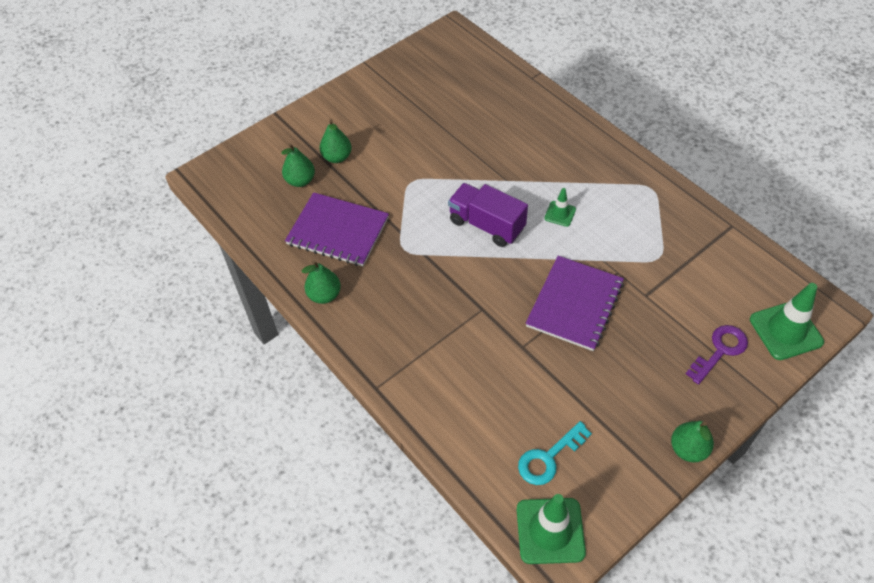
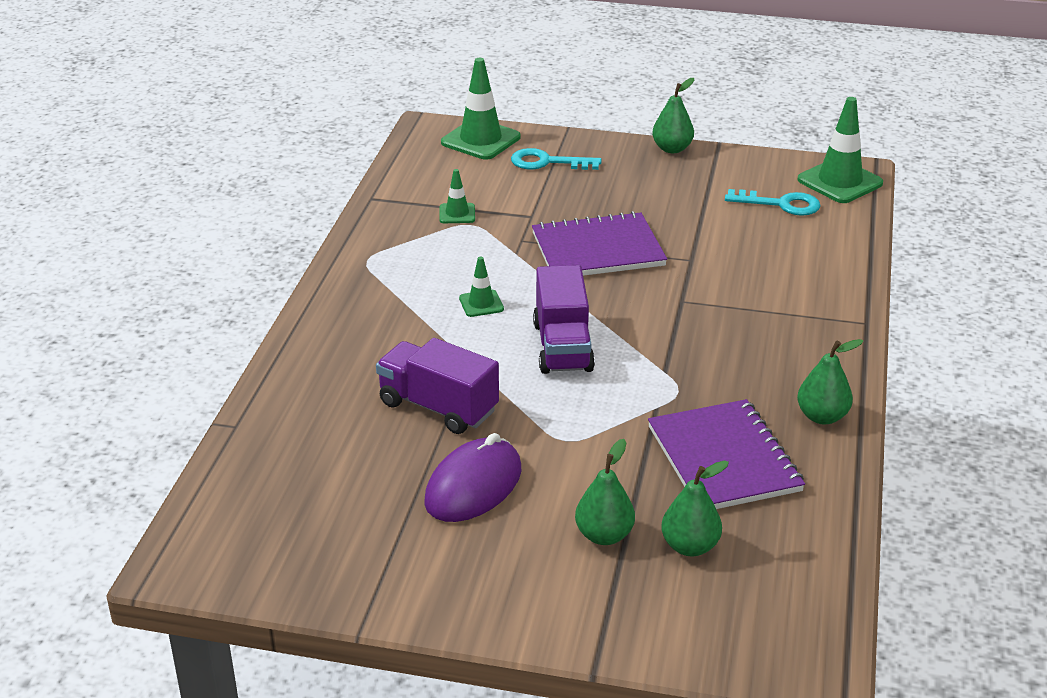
camera: 130 degrees left, 20 degrees down
purple key [686,325,748,385] -> turquoise key [511,148,602,170]
none -> purple truck [376,338,499,434]
none -> purple mouse [424,433,521,522]
none -> green traffic cone [440,169,475,223]

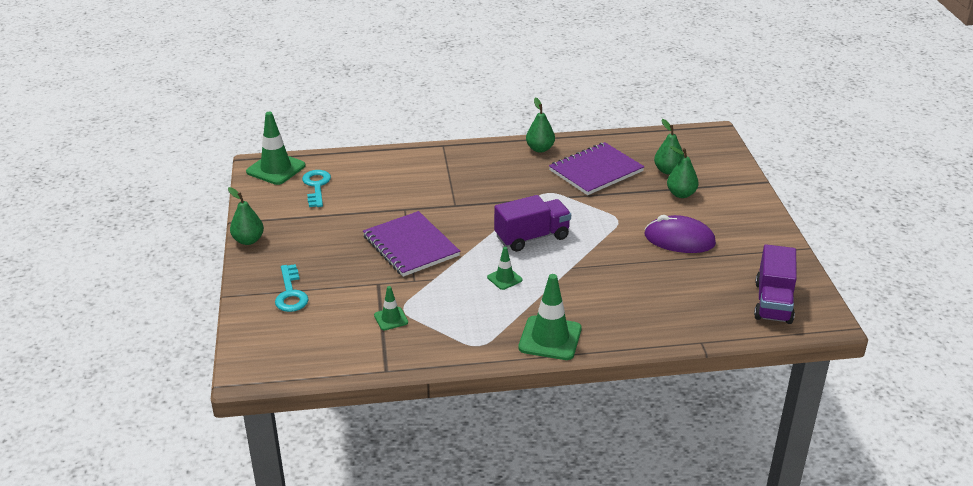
camera: 110 degrees left, 0 degrees up
purple truck [376,338,499,434] -> purple truck moved to [754,244,797,324]
green traffic cone [441,58,521,159] -> green traffic cone moved to [518,274,582,360]

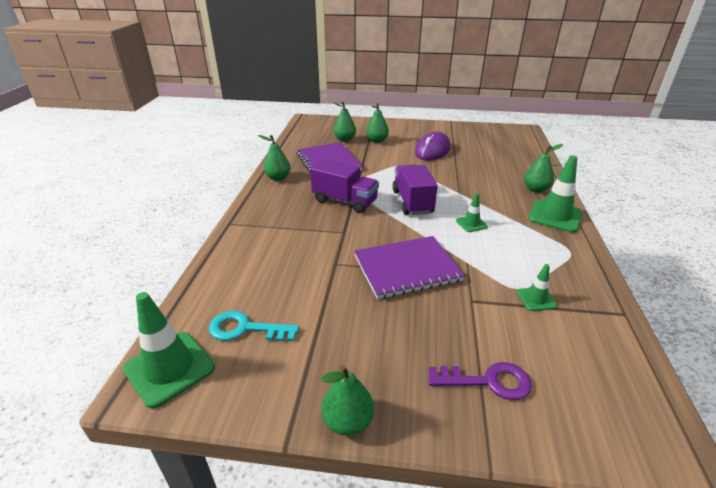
camera: 75 degrees left, 0 degrees up
turquoise key [275,264,309,312] -> purple key [428,362,532,400]
purple truck [754,244,797,324] -> purple truck moved to [310,159,379,213]
none -> green pear [524,144,563,193]

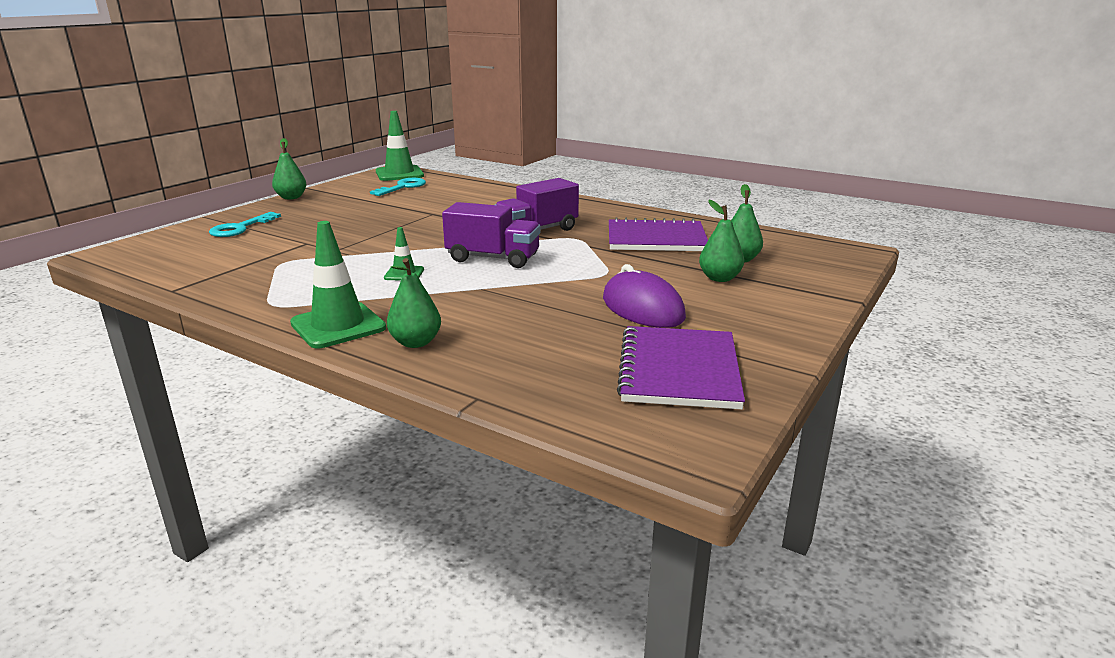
camera: 115 degrees right, 10 degrees down
green pear [258,135,290,181] -> none
purple notebook [354,236,465,299] -> purple notebook moved to [617,326,745,410]
purple key [428,362,532,400] -> turquoise key [209,212,281,237]
green traffic cone [517,264,557,311] -> none

